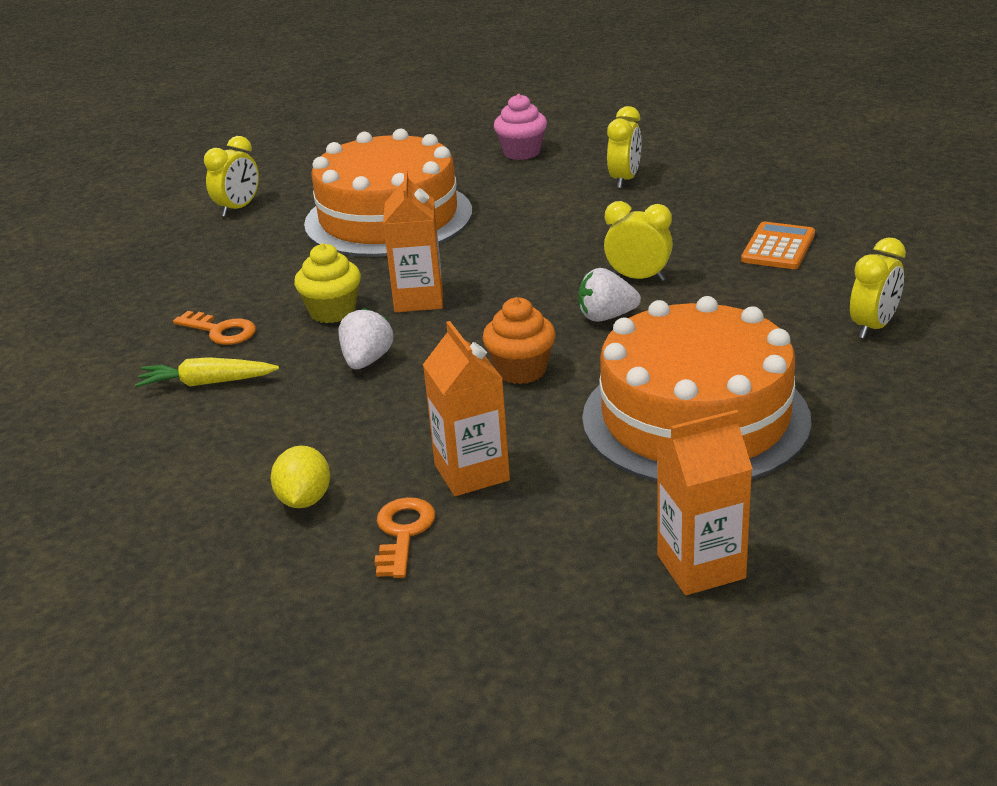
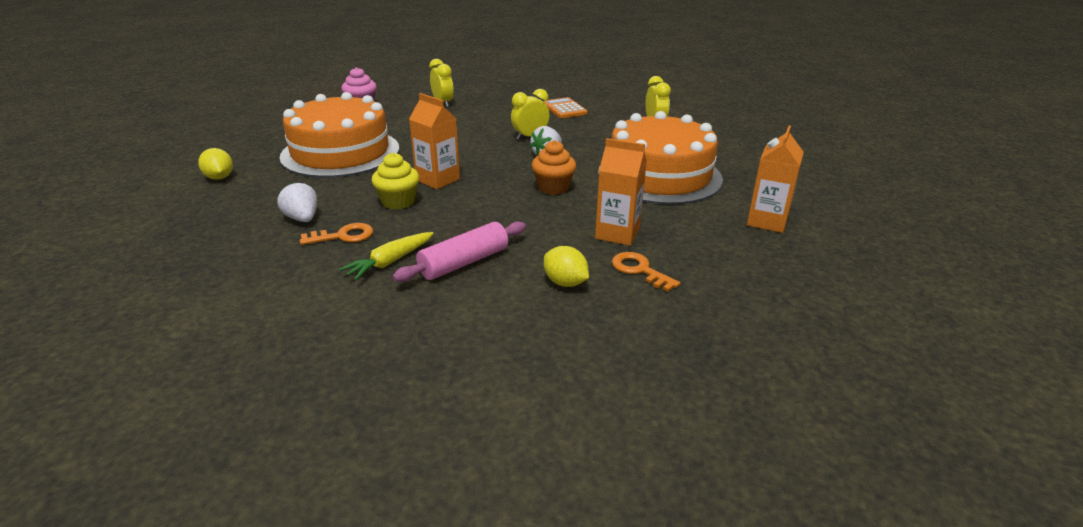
camera: 50 degrees left, 0 degrees up
yellow clock [204,136,259,217] -> yellow lemon [198,148,233,180]
white strawberry [338,308,393,369] -> white strawberry moved to [277,182,317,222]
none -> pink rolling pin [393,221,526,282]

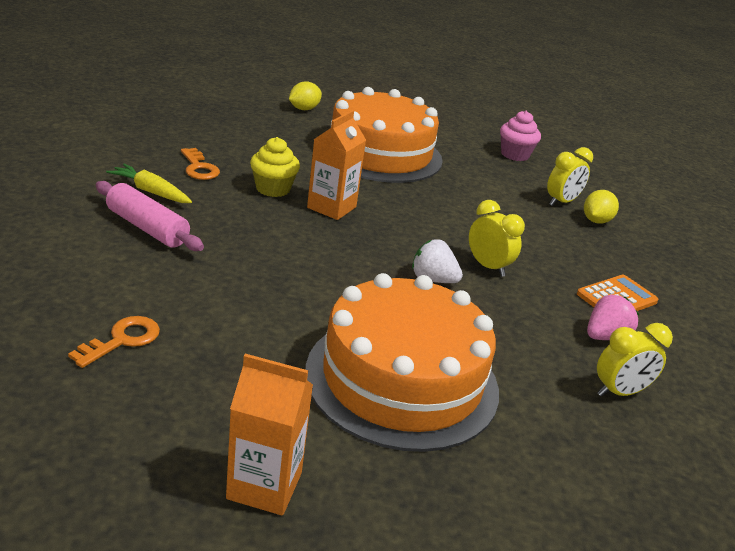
camera: 75 degrees right, 0 degrees up
white strawberry [277,182,317,222] -> none
orange cupcake [532,140,576,195] -> none
yellow lemon [544,246,589,287] -> yellow lemon moved to [584,190,619,224]
orange carton [595,138,647,246] -> none
none -> pink strawberry [587,295,639,340]

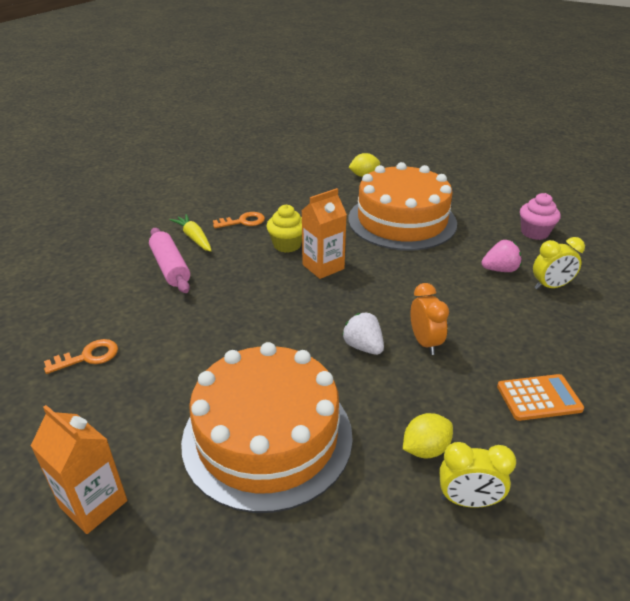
camera: 30 degrees right, 5 degrees up
orange key [181,148,220,180] -> orange key turned 105 degrees counterclockwise [213,212,265,228]
yellow clock [469,200,525,277] -> orange clock [410,283,449,355]
yellow lemon [584,190,619,224] -> yellow lemon moved to [403,413,453,458]
pink strawberry [587,295,639,340] -> pink strawberry moved to [481,240,521,272]

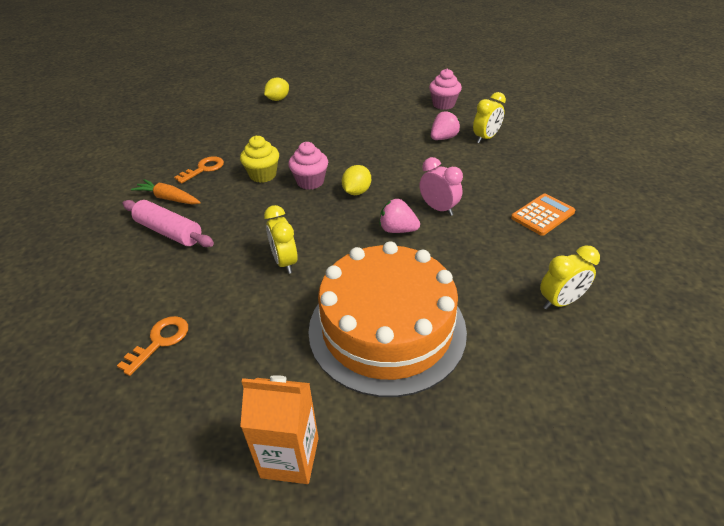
camera: 30 degrees left, 5 degrees up
yellow carrot [170,214,212,252] -> orange carrot [131,179,201,204]
orange carton [302,188,347,279] -> pink cupcake [288,142,328,190]
white strawberry [342,313,384,355] -> pink strawberry [380,199,420,233]
orange cake [348,162,457,251] -> none
yellow lemon [403,413,453,458] -> yellow lemon moved to [342,165,371,195]
orange clock [410,283,449,355] -> pink clock [420,157,463,216]
none -> yellow clock [264,205,298,274]

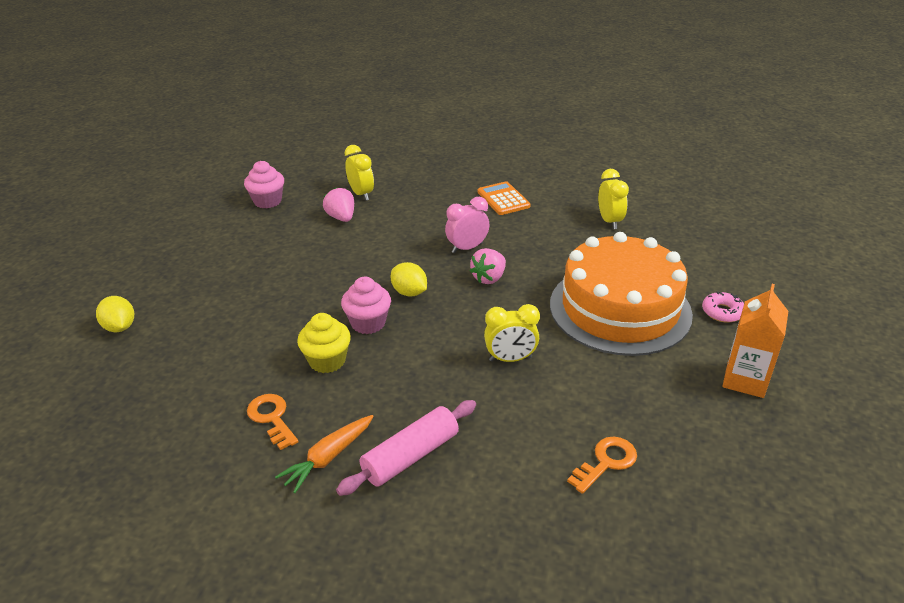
camera: 75 degrees left, 5 degrees down
orange key [117,316,188,376] -> orange key turned 90 degrees clockwise [567,436,637,494]
none -> pink donut [702,292,744,323]

